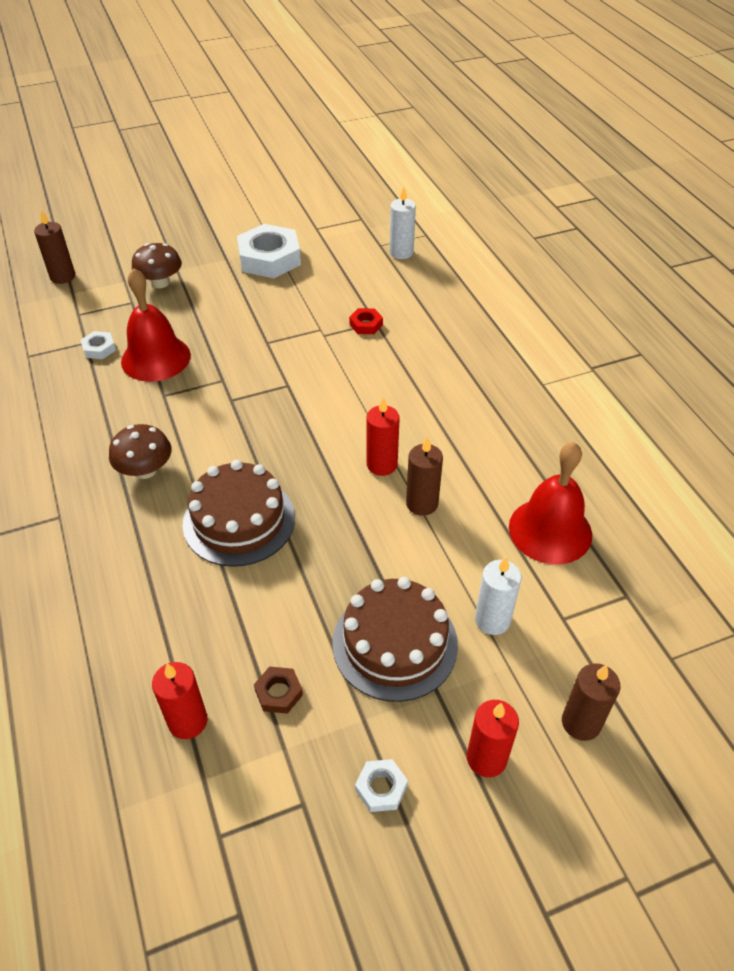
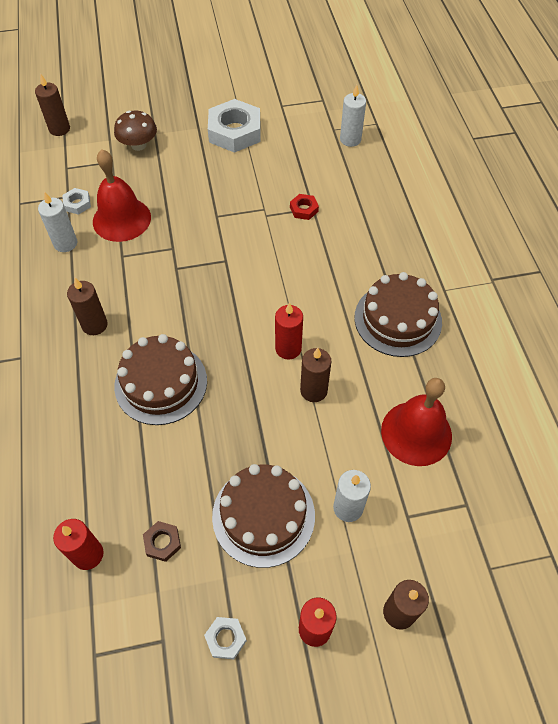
camera: 10 degrees right, 10 degrees up
brown mushroom [109,424,171,479] -> brown candle [67,278,108,335]
none -> white candle [38,192,77,252]
none -> brown cake [354,272,442,357]

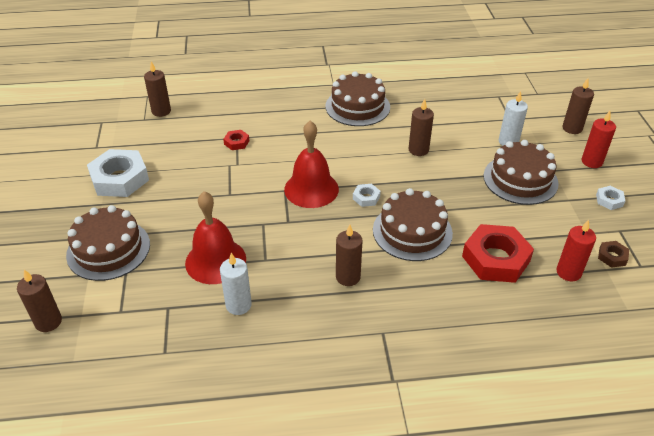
camera: 85 degrees left, 15 degrees down
white nut [62,188,91,215] -> white nut moved to [353,184,381,207]
brown mushroom [114,111,157,151] -> brown cake [66,205,150,281]
brown nut [143,521,181,562] -> brown nut moved to [598,241,629,268]
red candle [275,302,303,360] -> none
white candle [340,85,366,147] -> brown candle [144,61,171,117]
red bell [381,378,452,466] -> red bell moved to [284,121,339,208]
none -> red nut [462,224,534,283]

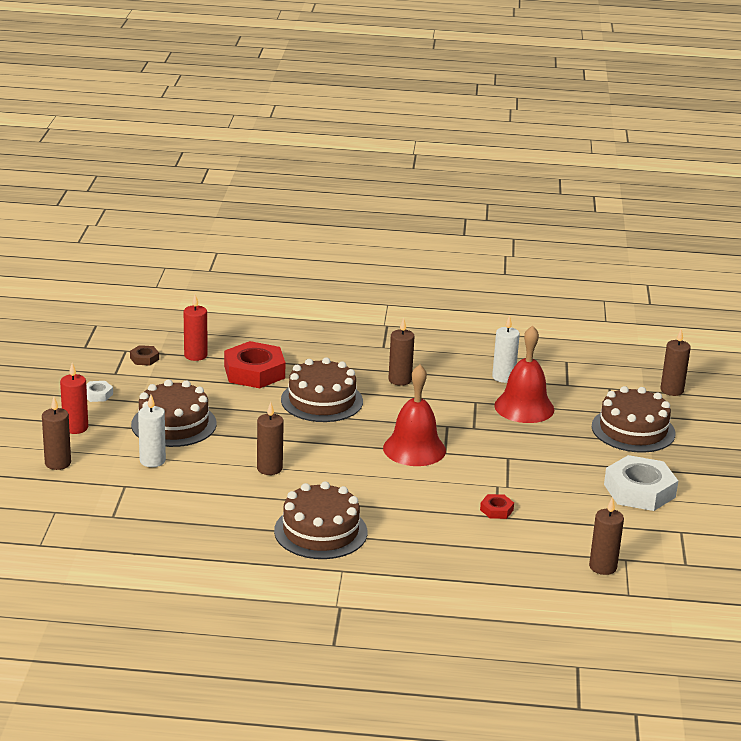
camera: 170 degrees left, 15 degrees down
white nut [353,184,381,207] -> none

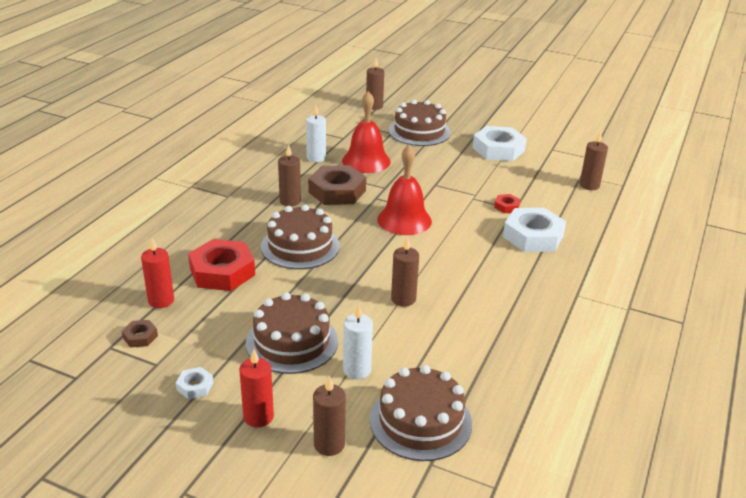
camera: 70 degrees left, 5 degrees up
brown cake [274,481,367,559] -> brown cake moved to [370,365,472,461]
none -> brown nut [308,165,366,205]
none -> white nut [503,208,566,252]

